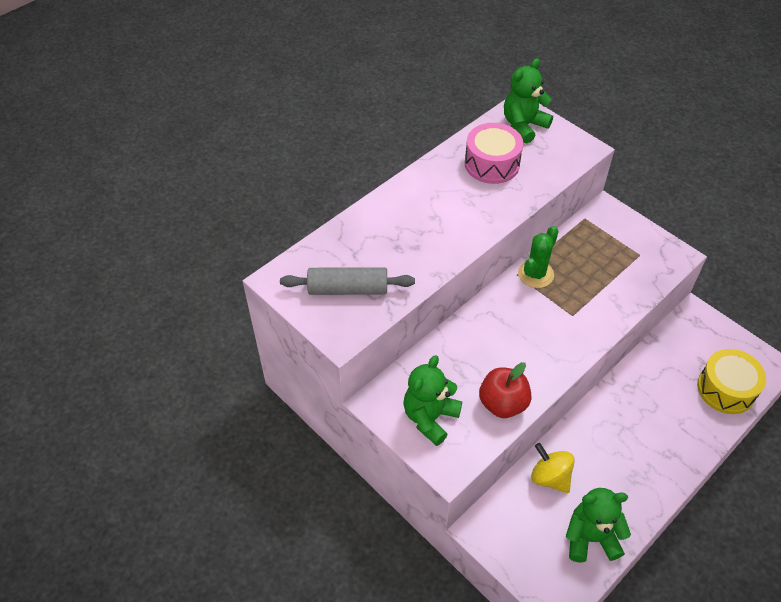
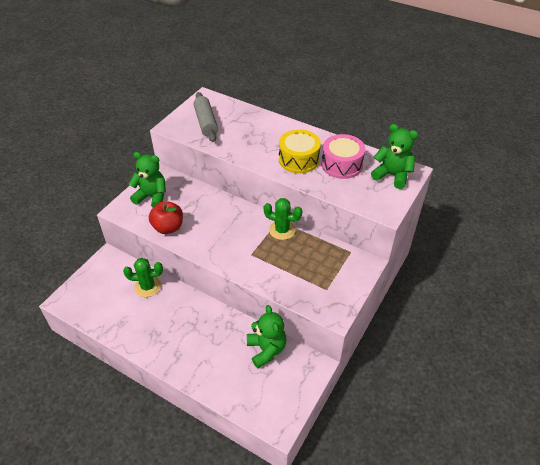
camera: 75 degrees right, 5 degrees down
yellow spinning top [531,443,575,493] -> green cactus [123,258,163,297]
green teddy bear [566,488,631,562] -> green teddy bear moved to [247,305,287,368]
yellow drum [697,349,766,414] -> yellow drum moved to [279,129,321,173]

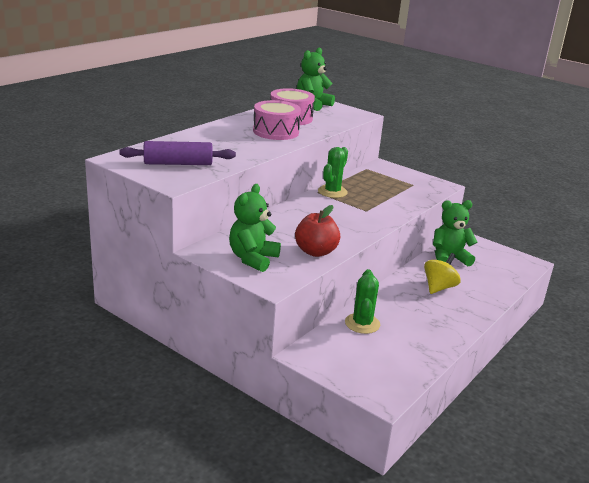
camera: 85 degrees left, 20 degrees down
grey rolling pin [193,92,218,142] -> purple rolling pin [119,141,236,165]
yellow drum [279,129,321,173] -> pink drum [253,100,301,140]
none -> yellow spinning top [424,253,461,294]

